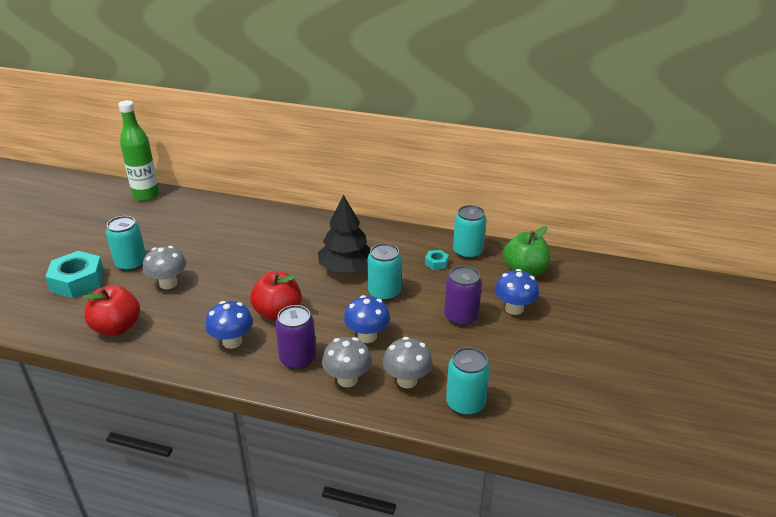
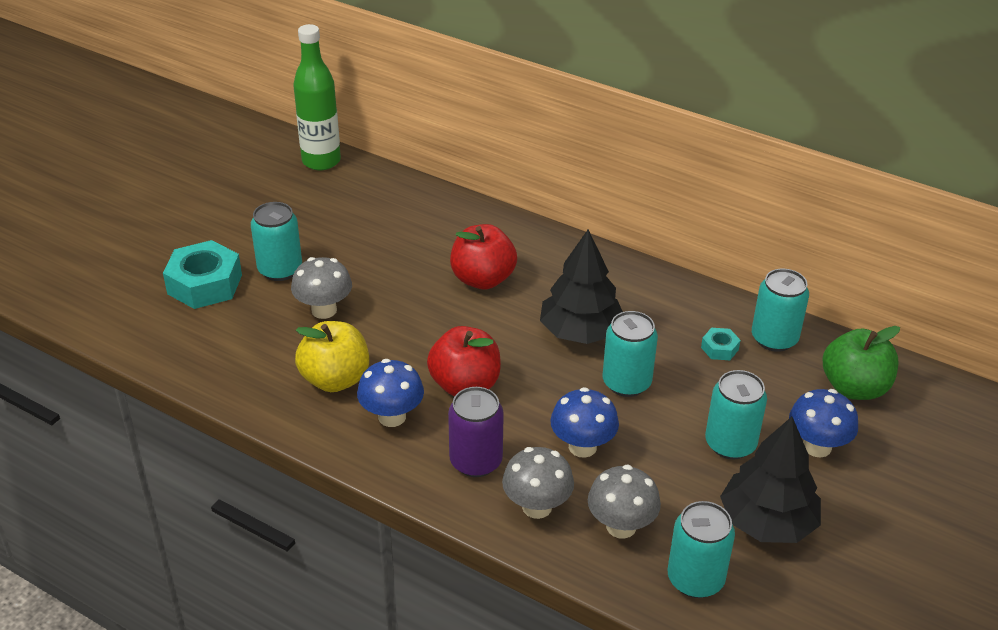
camera: 15 degrees right, 5 degrees up
red apple [82,285,140,336] -> red apple moved to [450,224,517,289]
purple can [444,266,482,326] -> turquoise can [705,370,767,459]
none -> yellow apple [295,321,369,392]
none -> black tree [720,417,821,543]

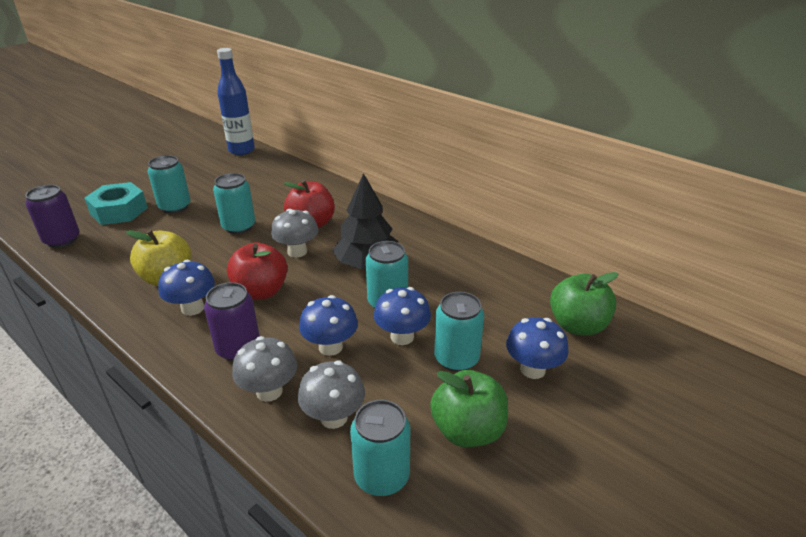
camera: 10 degrees right, 5 degrees down
grey mushroom [291,257,352,319] -> grey mushroom moved to [271,209,319,258]
green bottle [293,24,341,170] -> blue bottle [217,48,255,155]
turquoise nut [701,328,740,360] -> none
black tree [720,417,821,543] -> green apple [430,370,508,447]
turquoise can [752,268,809,352] -> turquoise can moved to [213,173,255,234]
none -> purple can [25,185,80,248]
none -> blue mushroom [374,287,431,345]

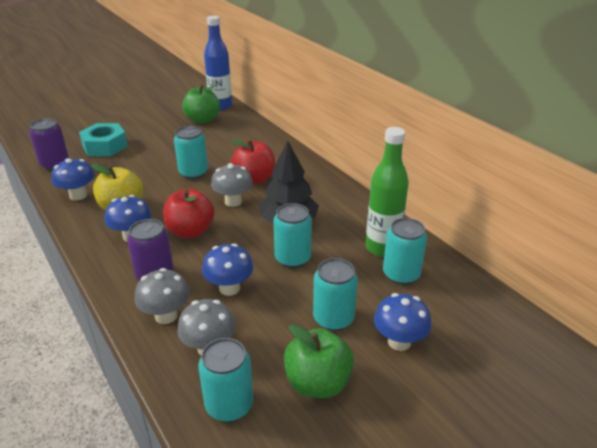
camera: 15 degrees right, 0 degrees up
turquoise can [147,155,191,214] -> turquoise can moved to [383,218,427,285]
blue mushroom [374,287,431,345] -> blue mushroom moved to [52,158,95,201]
green apple [550,272,618,336] -> green apple moved to [182,85,220,124]
none -> green bottle [366,127,409,257]

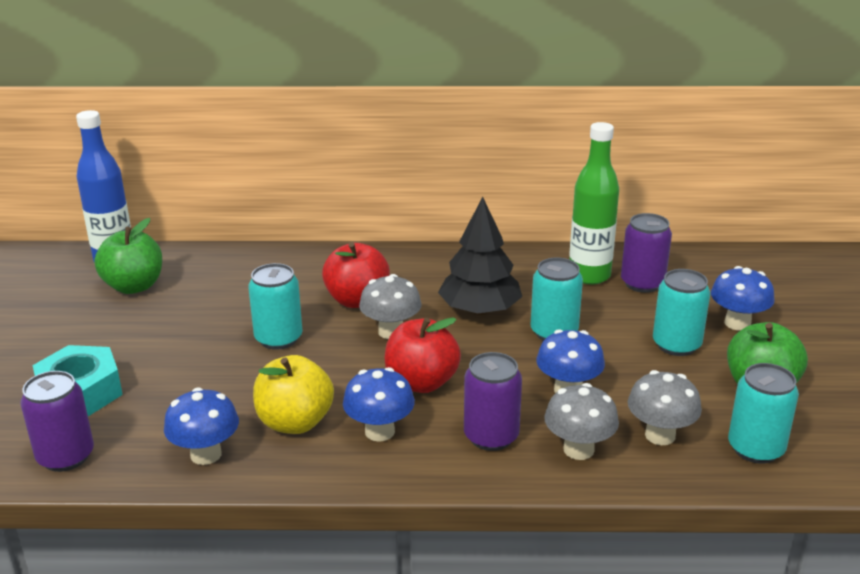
camera: 55 degrees left, 5 degrees down
turquoise can [383,218,427,285] -> purple can [621,213,672,293]

